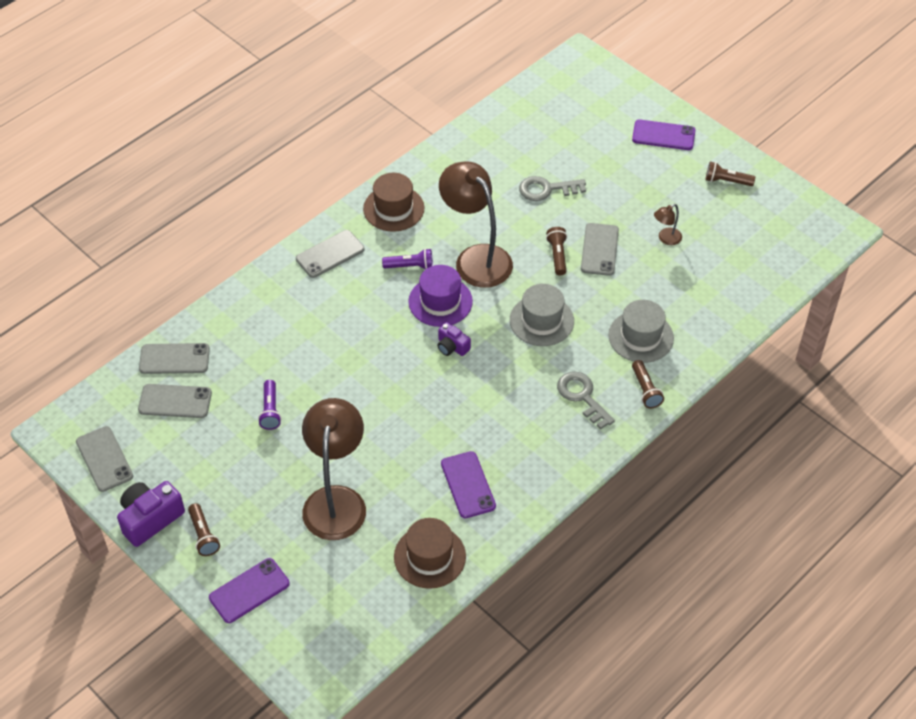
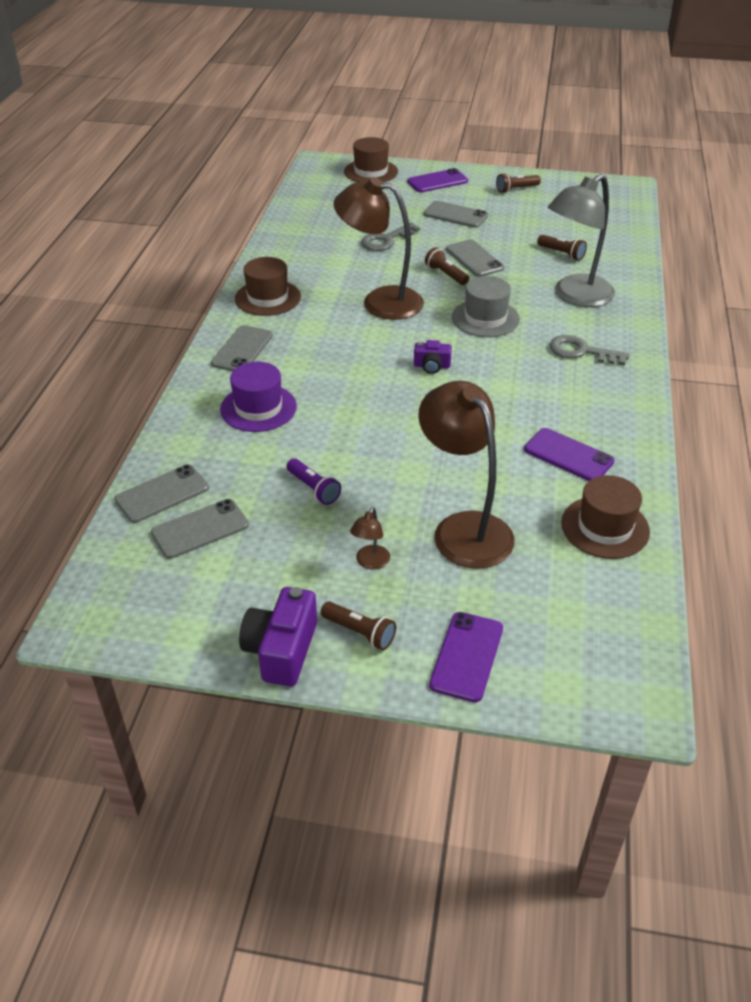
camera: 35 degrees left, 10 degrees down
grey phone [76,426,133,492] -> grey phone moved to [424,201,488,228]
purple flashlight [382,249,433,269] -> none
purple hat [408,265,473,327] -> purple hat moved to [220,362,297,432]
grey hat [608,300,674,363] -> grey lamp [548,174,615,307]
brown flashlight [632,360,664,408] -> brown flashlight moved to [537,235,587,261]
brown lamp [654,204,682,245] -> brown lamp moved to [350,507,390,570]
none -> brown hat [344,137,398,183]

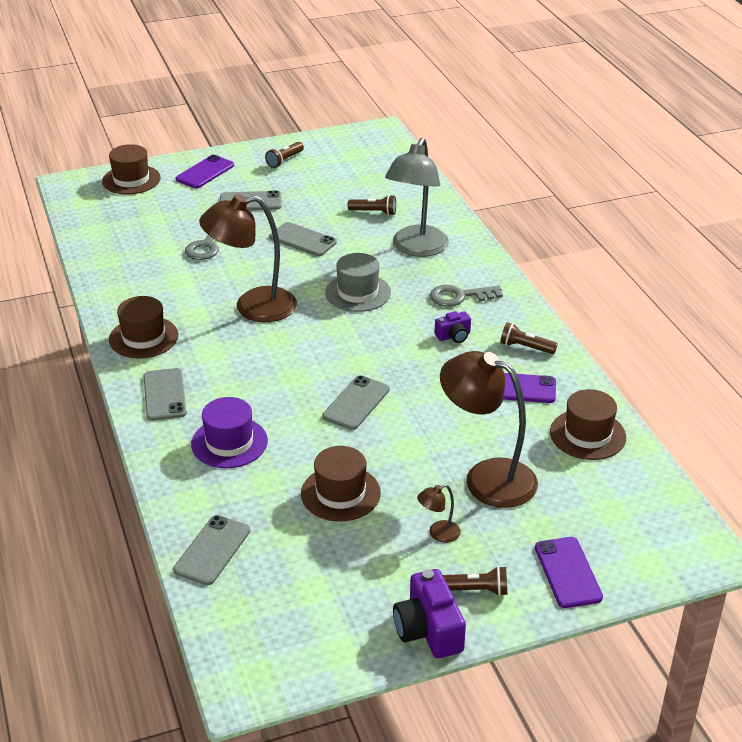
camera: 30 degrees left, 5 degrees down
grey phone [151,499,249,559] -> grey phone moved to [322,375,390,430]
purple flashlight [287,458,341,505] -> brown hat [301,446,381,522]
brown lamp [350,507,390,570] -> brown lamp turned 75 degrees clockwise [417,484,461,543]
purple camera [414,340,452,374] -> purple camera moved to [435,311,471,343]
brown flashlight [425,247,469,285] -> brown flashlight moved to [500,322,558,354]

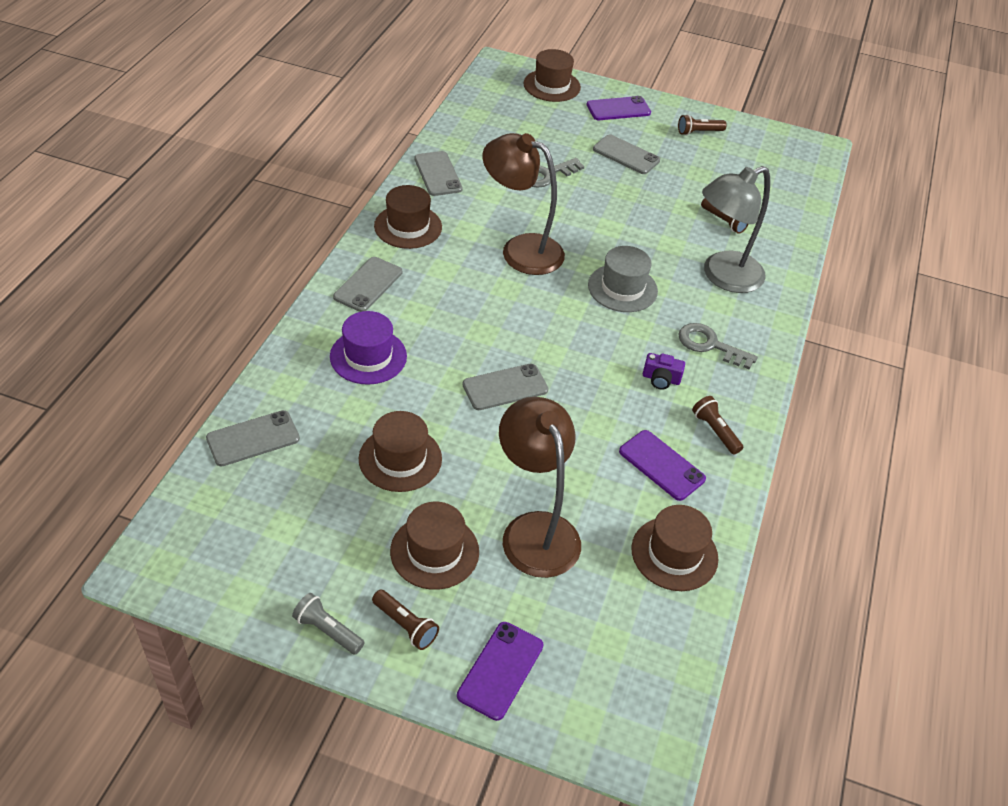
camera: 35 degrees right, 10 degrees up
grey phone [269,222,337,256] -> grey phone moved to [414,151,463,196]
purple camera [393,569,466,658] -> grey flashlight [292,593,365,655]
brown lamp [417,484,461,543] -> brown hat [390,502,479,590]

